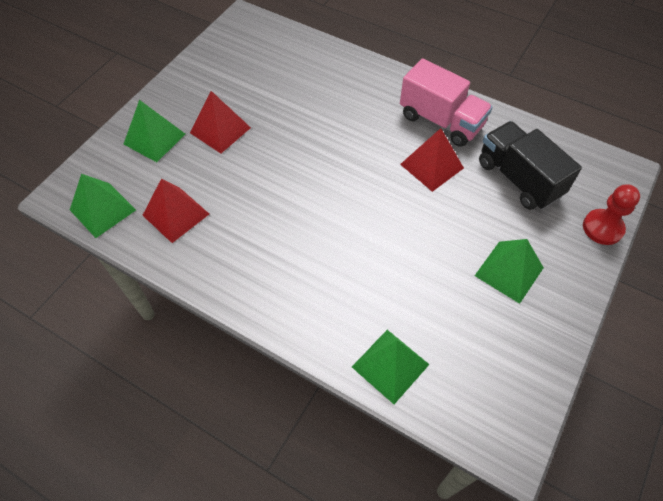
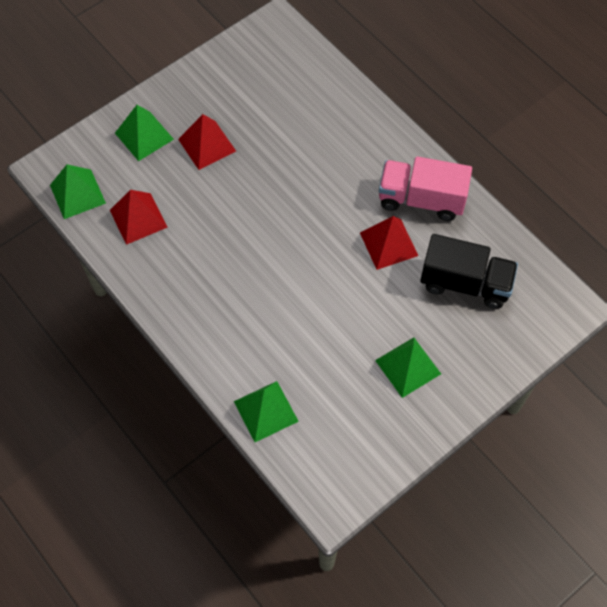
camera: 20 degrees right, 5 degrees up
pink truck [400,58,493,147] -> pink truck turned 135 degrees clockwise [379,156,472,221]
black truck [479,121,582,210] -> black truck turned 120 degrees clockwise [420,234,518,309]
red pawn [583,184,640,245] -> none

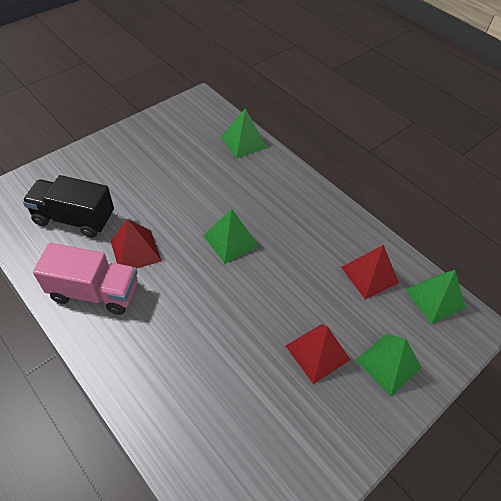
camera: 175 degrees right, 10 degrees down
green pyramid [375,337,441,398] -> green pyramid moved to [203,209,259,264]

